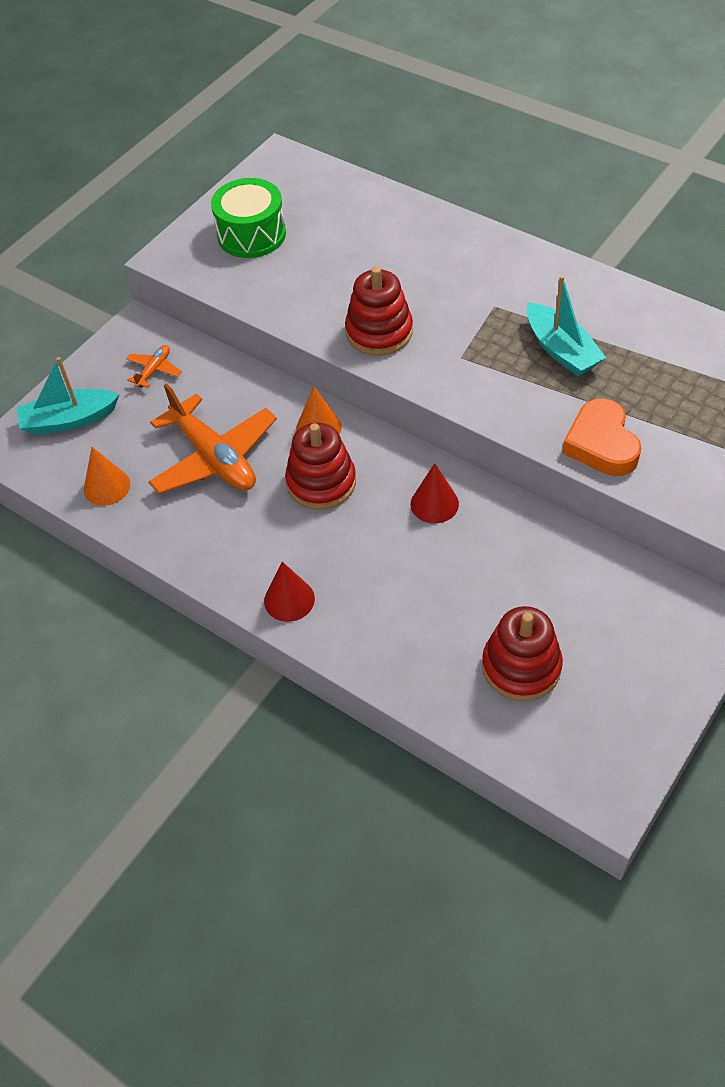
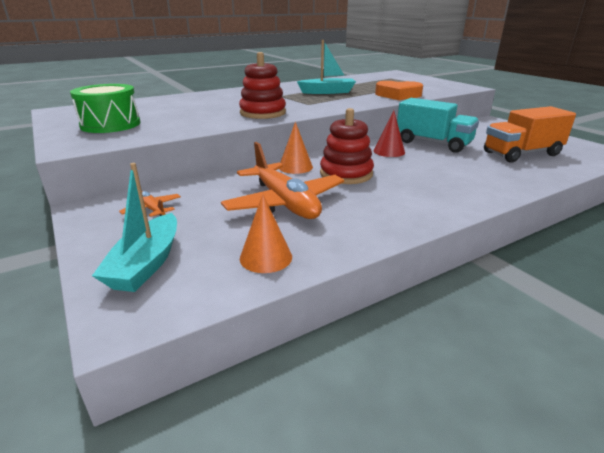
camera: 70 degrees left, 25 degrees down
orange plane [148,383,277,494] -> orange plane turned 75 degrees clockwise [221,142,344,219]
red cone [264,562,315,622] -> none
red stacking toy [482,606,563,701] -> orange truck [484,106,576,163]
none -> turquoise truck [397,98,479,153]

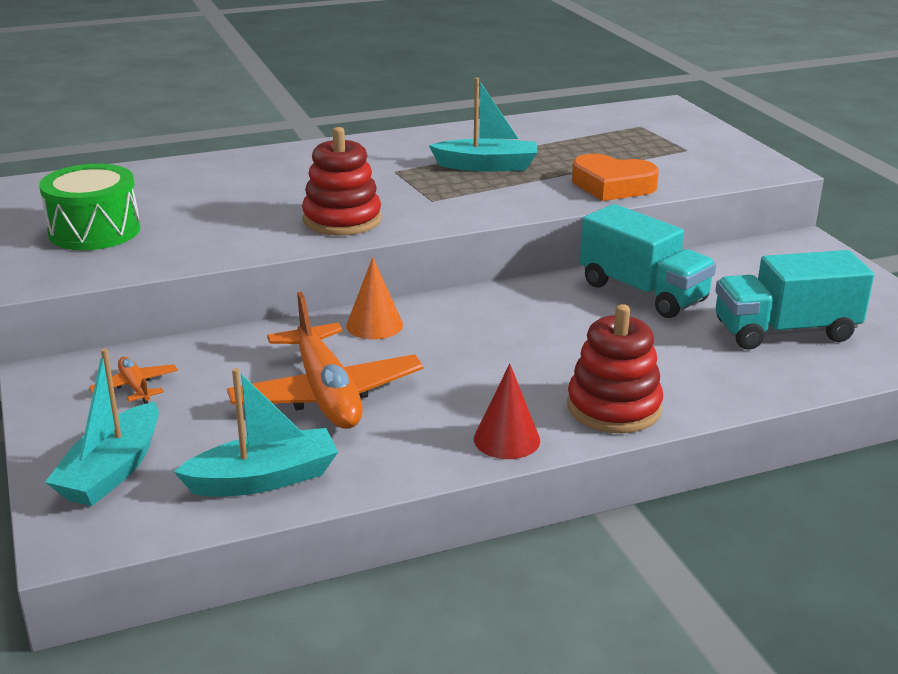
camera: 10 degrees right, 0 degrees up
orange cone [240,194,292,273] -> turquoise boat [174,368,338,497]
red stacking toy [320,108,374,184] -> red stacking toy moved to [567,304,663,433]
red cone [374,110,405,157] -> red cone moved to [474,364,540,459]
orange truck [484,106,576,163] -> turquoise truck [715,250,874,350]

